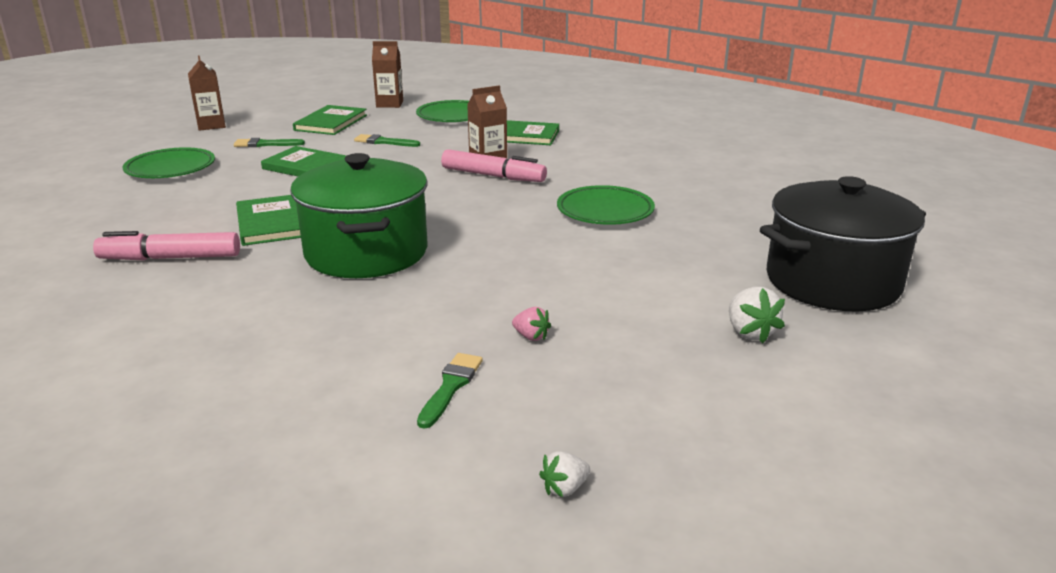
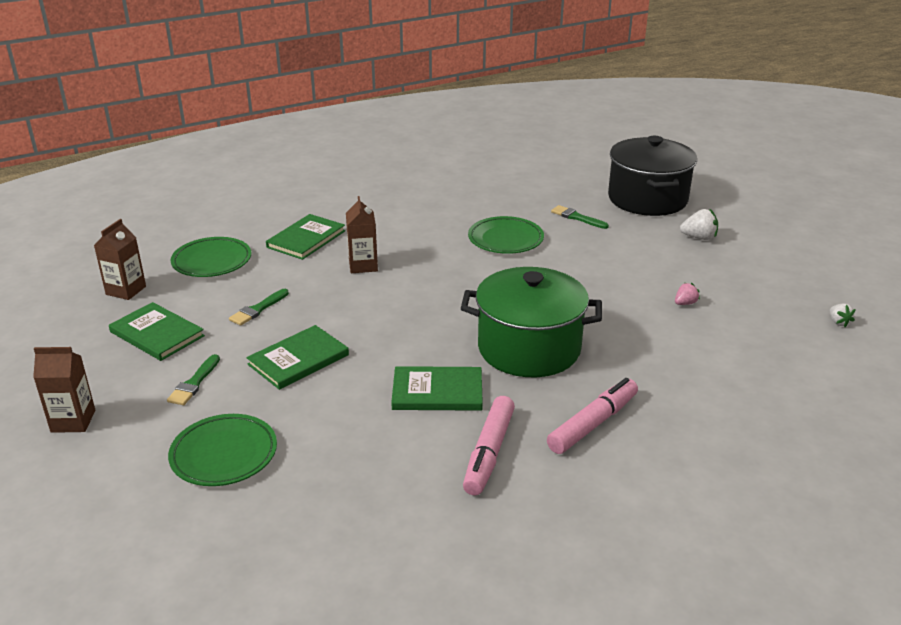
camera: 70 degrees left, 5 degrees up
green brush [417,353,483,429] -> green brush moved to [551,205,609,229]
pink marker [441,149,547,182] -> pink marker moved to [547,378,638,454]

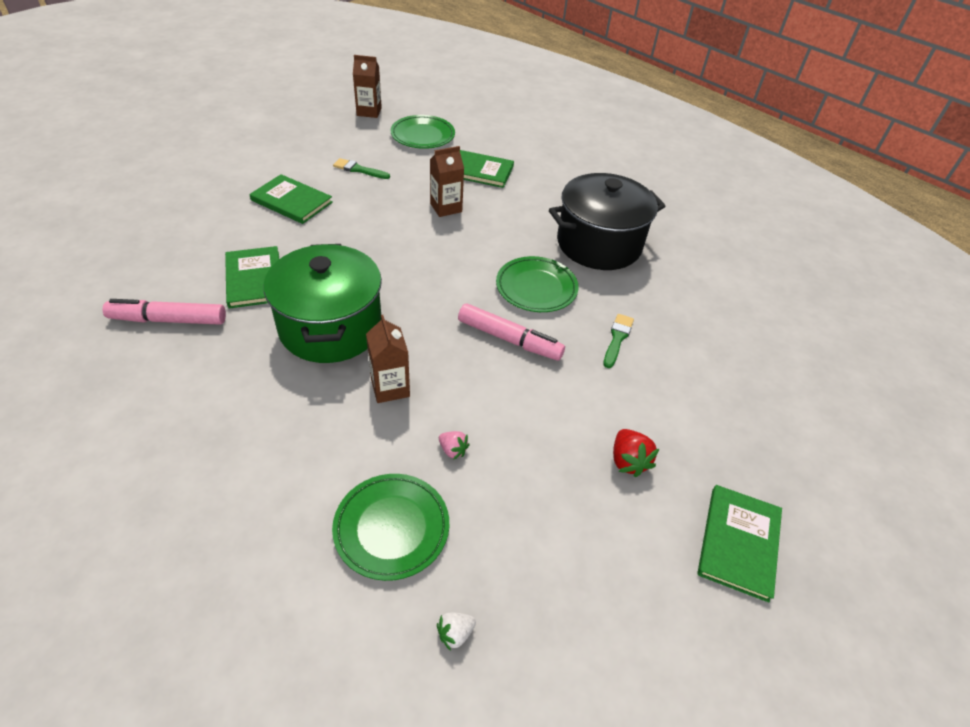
camera: 70 degrees right, 15 degrees up
brown carton [33,347,95,433] -> brown carton moved to [366,315,410,403]
green book [109,302,205,361] -> green book moved to [697,485,782,603]
green brush [167,354,220,405] -> none
green plate [168,414,277,486] -> green plate moved to [332,474,449,581]
pink marker [547,378,638,454] -> pink marker moved to [458,303,565,361]
black pot [608,136,697,216] -> black pot moved to [549,173,665,270]
white strawberry [680,209,718,240] -> red strawberry [613,429,659,477]

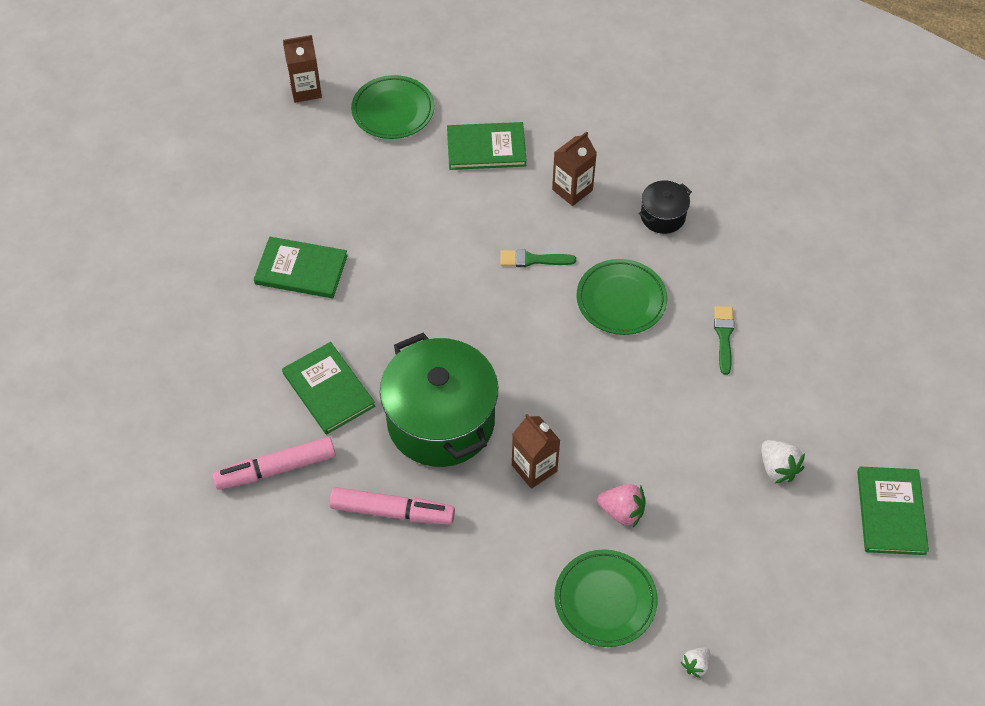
camera: 15 degrees left, 10 degrees up
green brush [333,158,390,179] -> green brush moved to [500,249,576,267]
brown carton [430,146,464,217] -> brown carton moved to [552,131,597,206]
pink strawberry [439,431,470,460] -> pink strawberry [597,484,646,527], size x1.58
pink marker [458,303,565,361] -> pink marker moved to [329,487,455,525]
black pot [549,173,665,270] -> black pot [639,181,692,234], size x0.46
red strawberry [613,429,659,477] -> white strawberry [761,440,805,484]

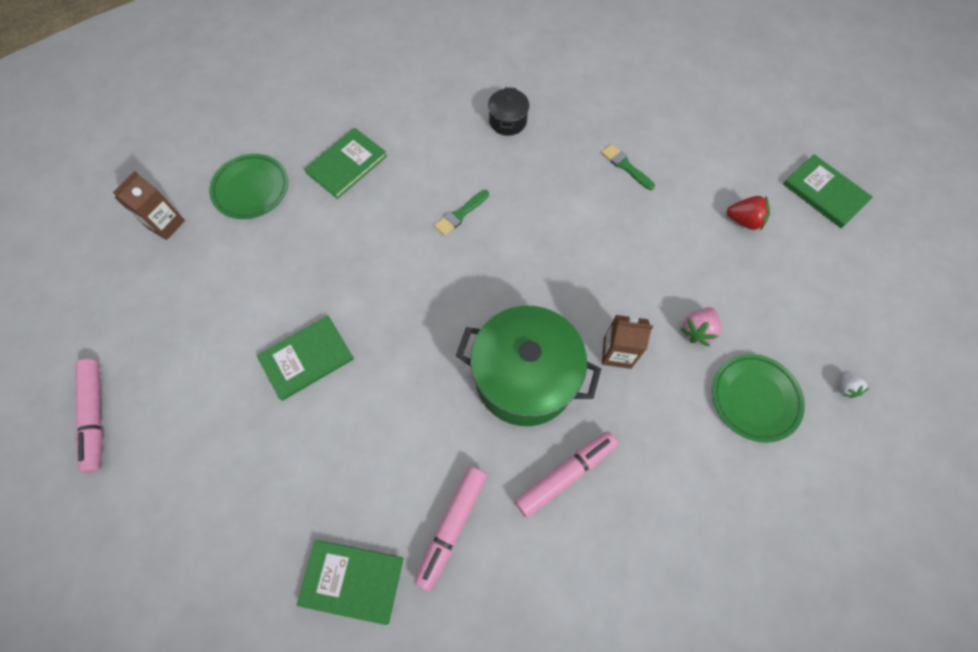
camera: 45 degrees left, 10 degrees up
green book [282,342,375,435] -> green book moved to [296,540,404,625]
brown carton [552,131,597,206] -> none
green plate [576,259,667,335] -> none
pink strawberry [597,484,646,527] -> pink strawberry turned 150 degrees clockwise [681,307,721,347]
white strawberry [761,440,805,484] -> red strawberry [727,196,770,231]
none -> pink marker [75,359,103,473]

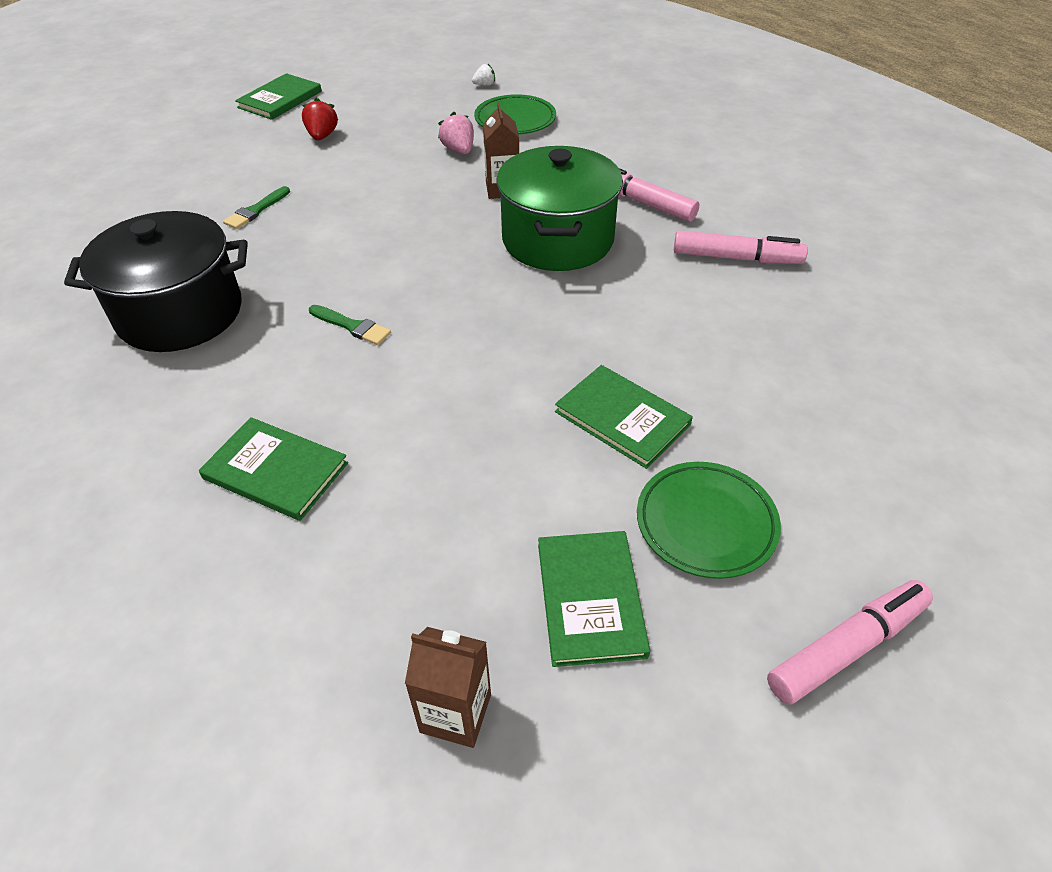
camera: 105 degrees left, 20 degrees down
green plate [209,154,288,219] -> green plate moved to [637,462,781,579]
green book [296,540,404,625] -> green book moved to [538,531,650,667]
black pot [488,87,529,136] -> black pot [64,211,248,352], size x2.18
pink strawberry [681,307,721,347] -> pink strawberry turned 135 degrees counterclockwise [438,112,474,154]

